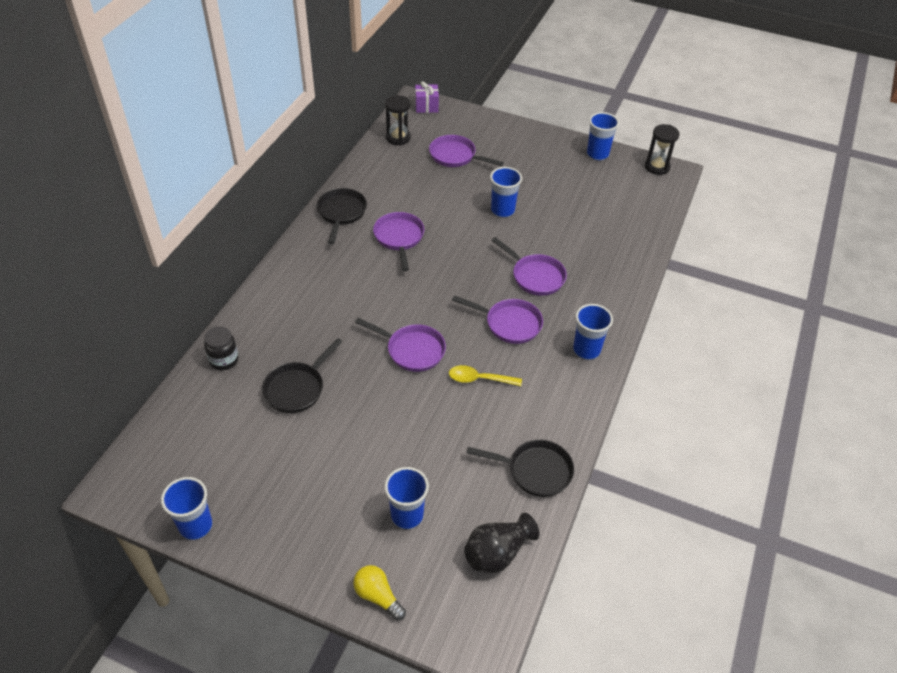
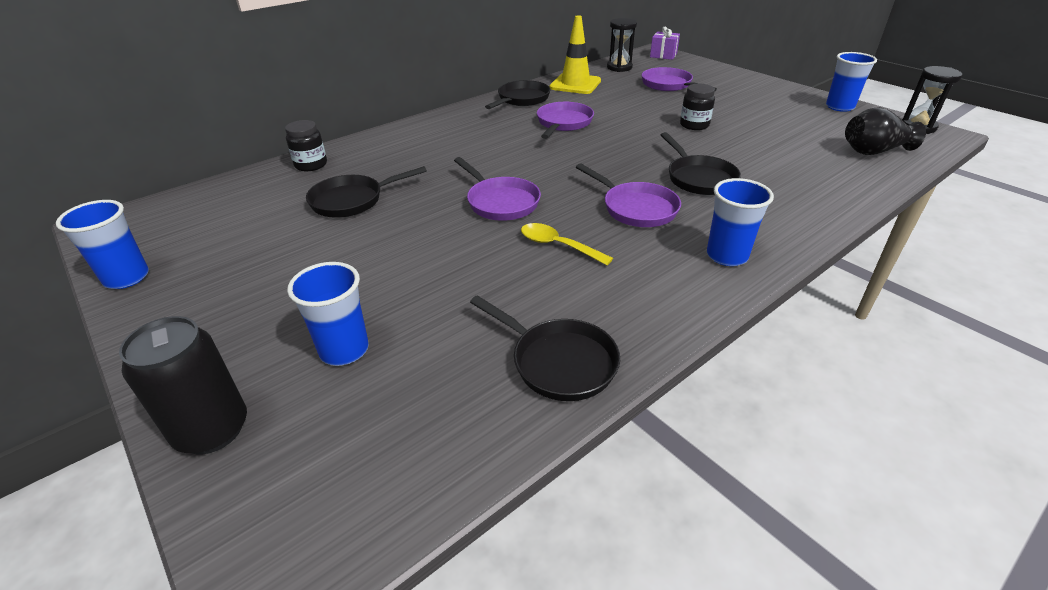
camera: 30 degrees right, 10 degrees down
yellow light bulb [353,565,406,621] -> black can [119,316,247,454]
black vase [464,513,540,573] -> black vase moved to [845,107,926,155]
blue cup [490,167,522,217] -> black jar [680,84,715,130]
purple pan [491,237,567,295] -> black pan [661,132,741,195]
none -> yellow traffic cone [549,15,601,94]

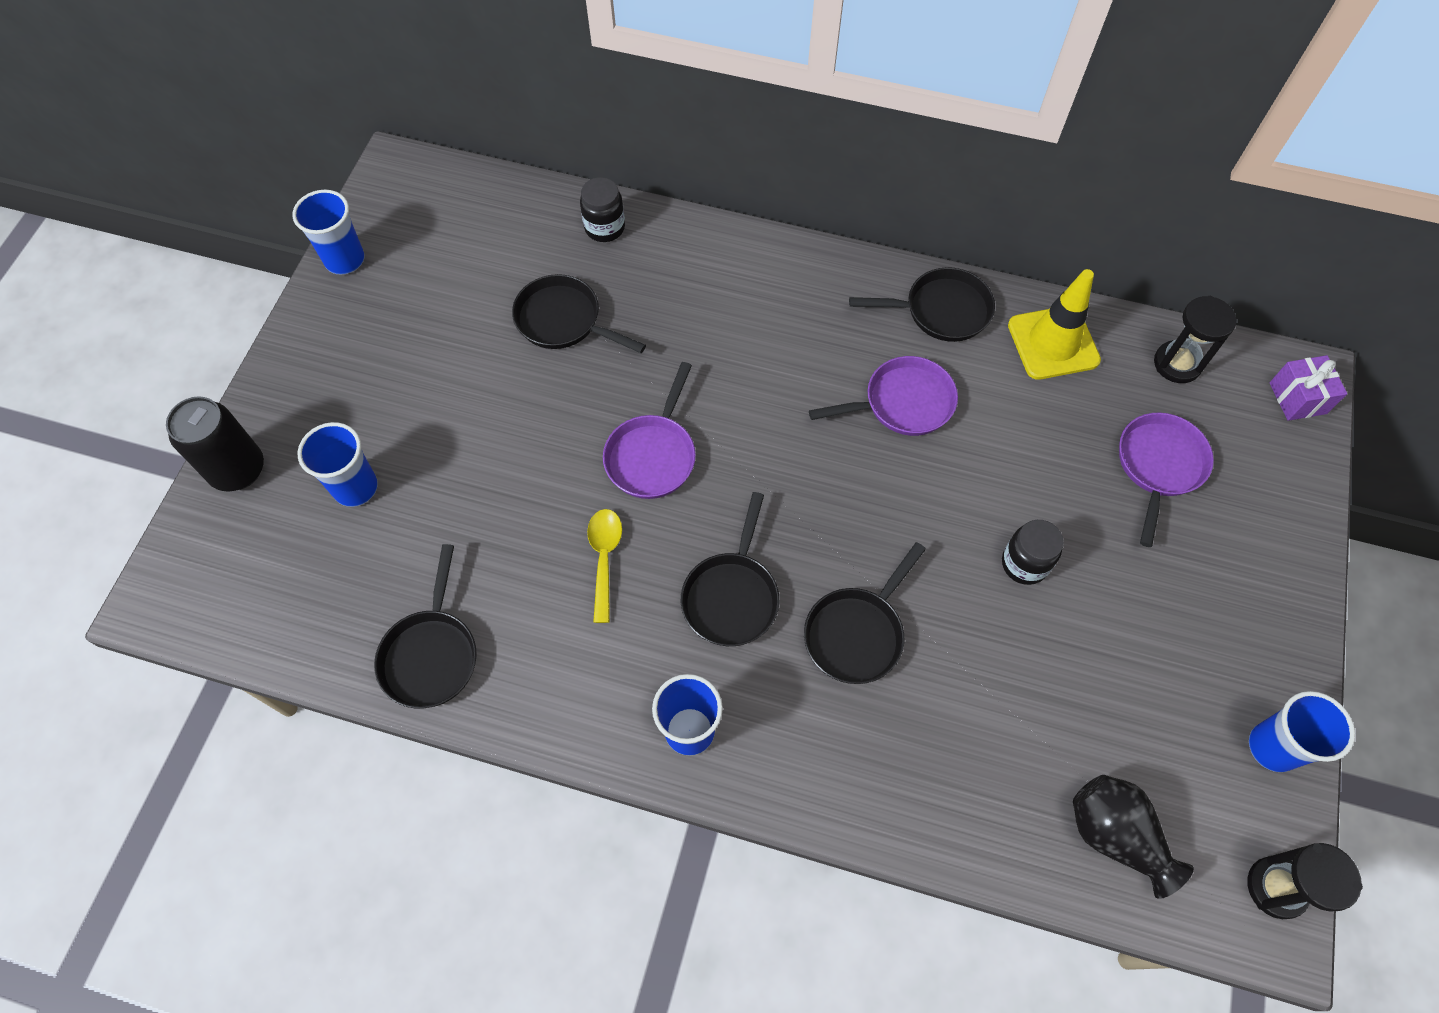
camera: 55 degrees right, 25 degrees up
purple pan [576,163,681,227] -> black pan [681,492,779,646]

